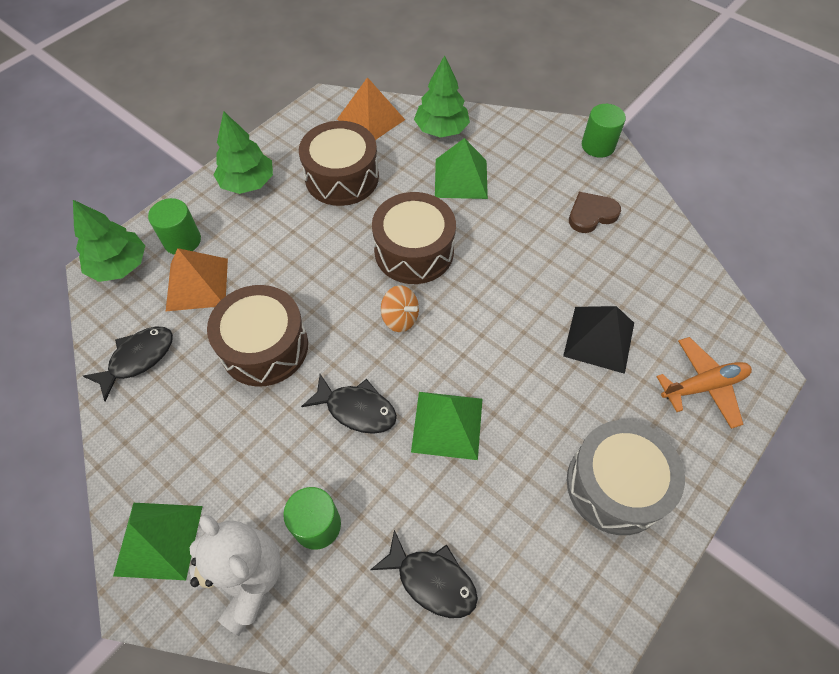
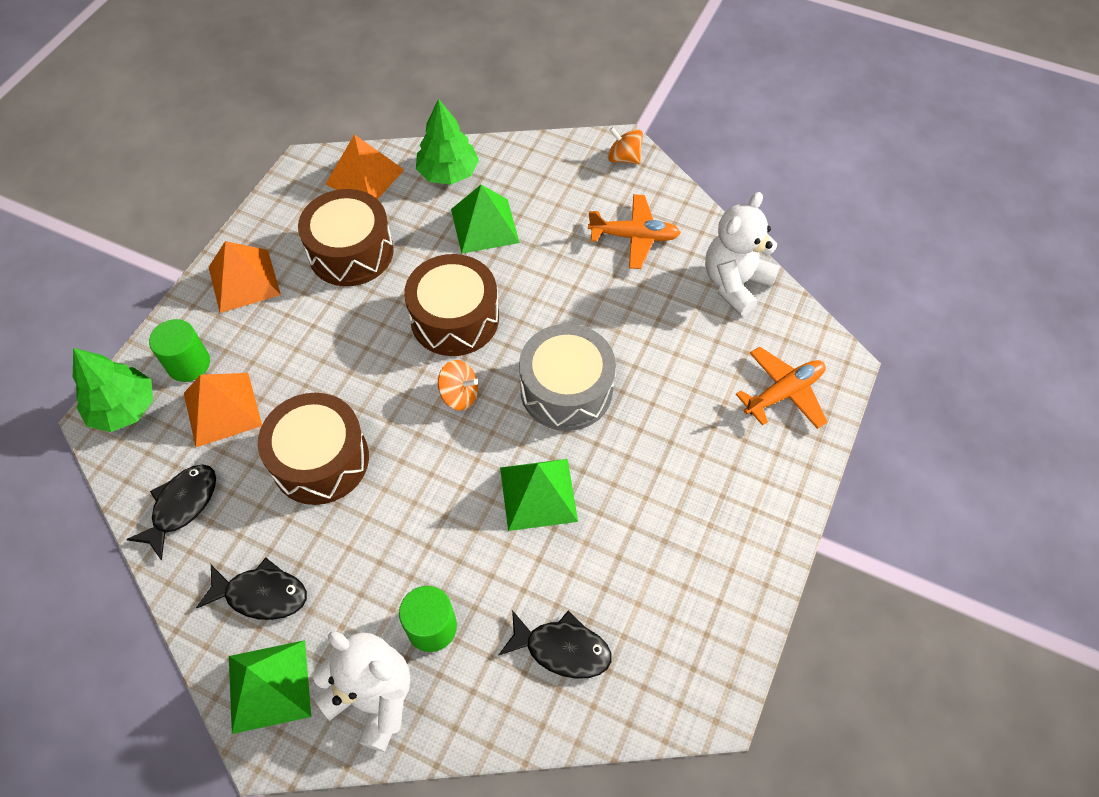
camera: 15 degrees left, 0 degrees up
green tree [214,111,273,194] -> orange pyramid [209,241,281,313]
black fish [301,374,397,434] -> black fish moved to [196,557,307,620]
black pyramid [563,306,634,374] -> none
grey drum [567,420,685,535] -> grey drum moved to [519,324,616,431]
brown heart [569,192,621,233] -> orange plane [588,194,681,269]
green cylinder [582,104,626,158] -> orange spinning top [608,127,643,164]
none -> white teddy bear [705,192,780,316]

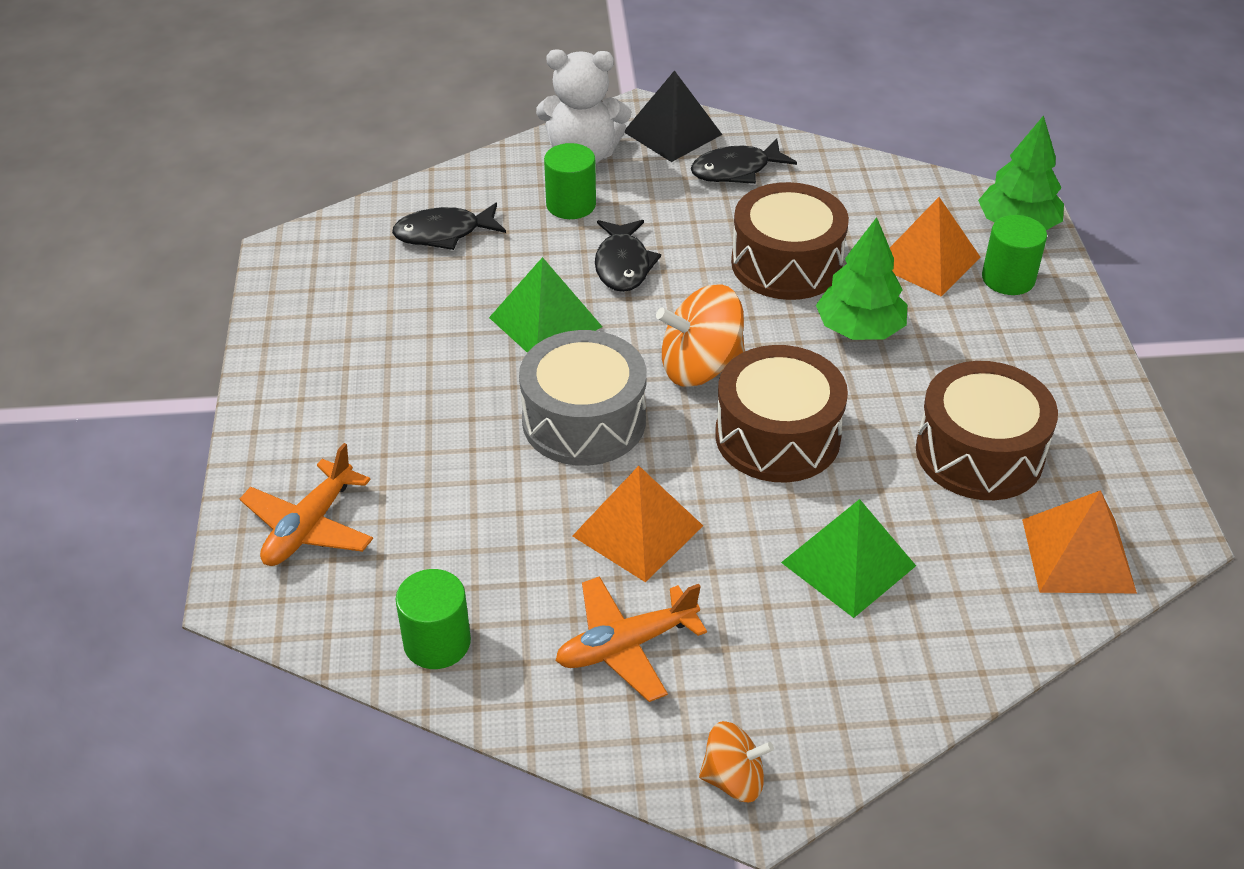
camera: 150 degrees right, 15 degrees down
black fish [126,464,216,560] -> black fish moved to [595,220,661,292]
orange pyramid [209,241,281,313] -> orange pyramid moved to [573,466,703,582]
green pyramid [229,640,311,734] -> black pyramid [624,70,722,162]
green tree [416,99,479,185] -> green tree moved to [816,217,907,340]
orange spinning top [438,360,478,410] -> orange spinning top [656,284,745,387], size x1.68
white teddy bear [705,192,780,316] -> green cylinder [395,569,471,669]

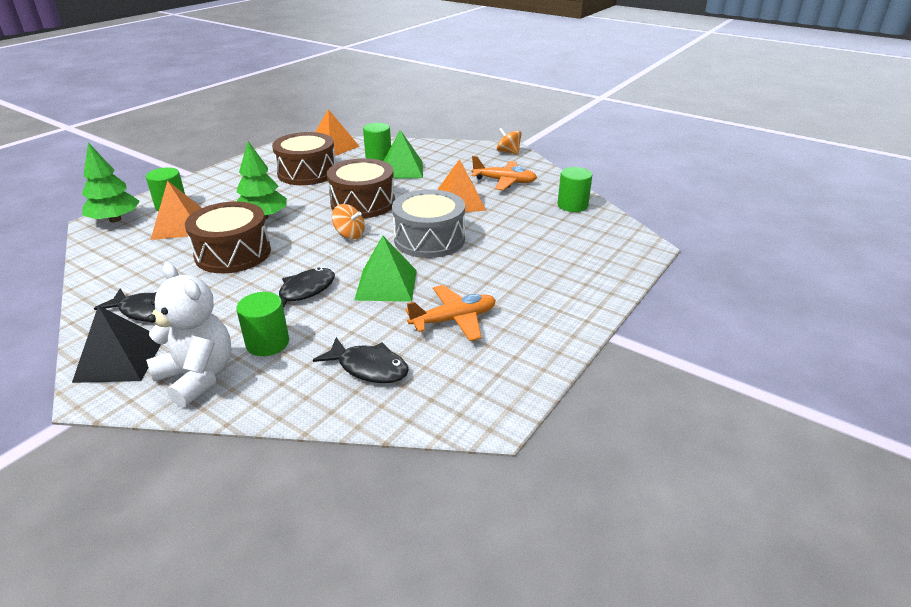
camera: 140 degrees left, 10 degrees down
orange plane [239,443,373,566] -> orange plane moved to [405,285,496,341]
orange spinning top [656,284,745,387] -> orange spinning top [332,204,365,239], size x0.60
none -> green cylinder [363,123,391,161]

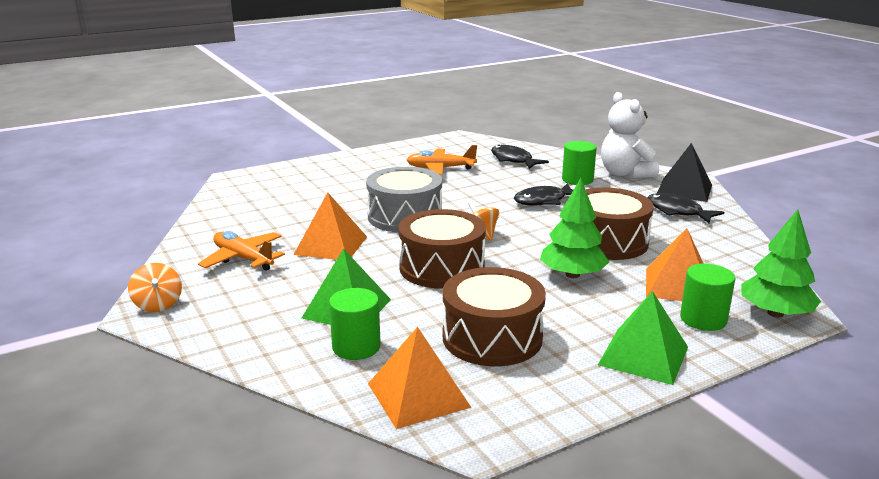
camera: 155 degrees left, 10 degrees down
green pyramid [355,236,417,302] -> green pyramid moved to [598,291,688,385]
green cylinder [558,167,592,212] -> none

